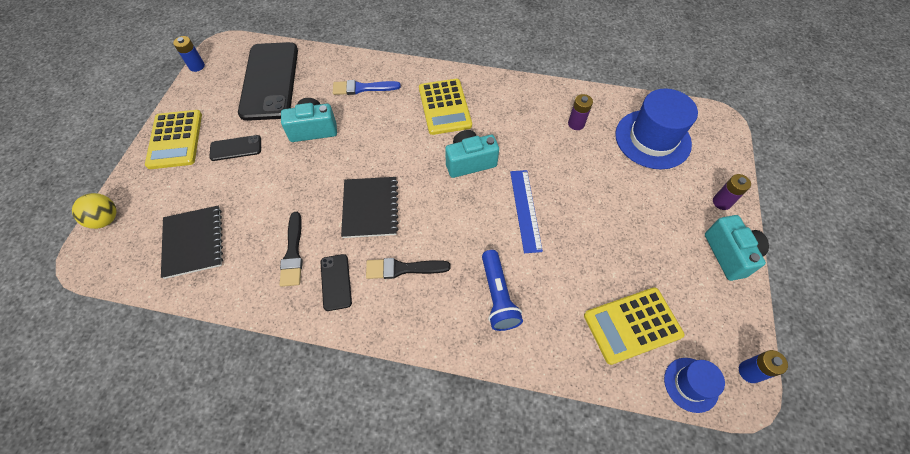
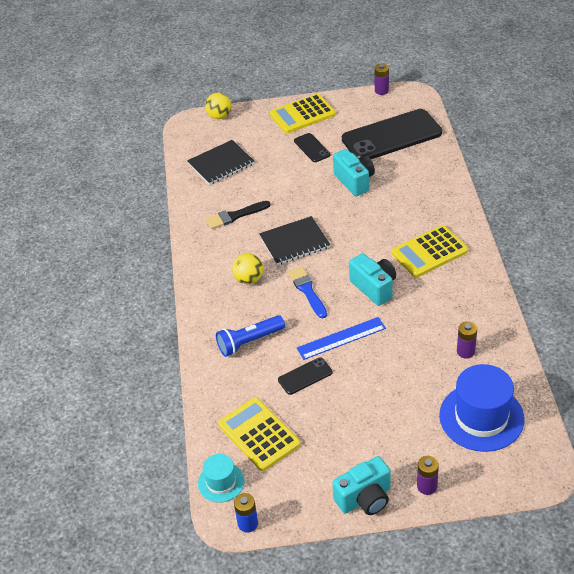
camera: 75 degrees right, 15 degrees down
blue battery [173,36,205,72] -> purple battery [374,64,389,95]
black phone [321,254,352,311] -> black phone moved to [278,357,332,395]
blue brush [333,80,401,95] -> blue brush moved to [288,267,327,318]
black brush [366,258,451,279] -> yellow ball [232,253,263,284]
blue hat [664,358,725,413] -> turquoise hat [198,454,245,503]

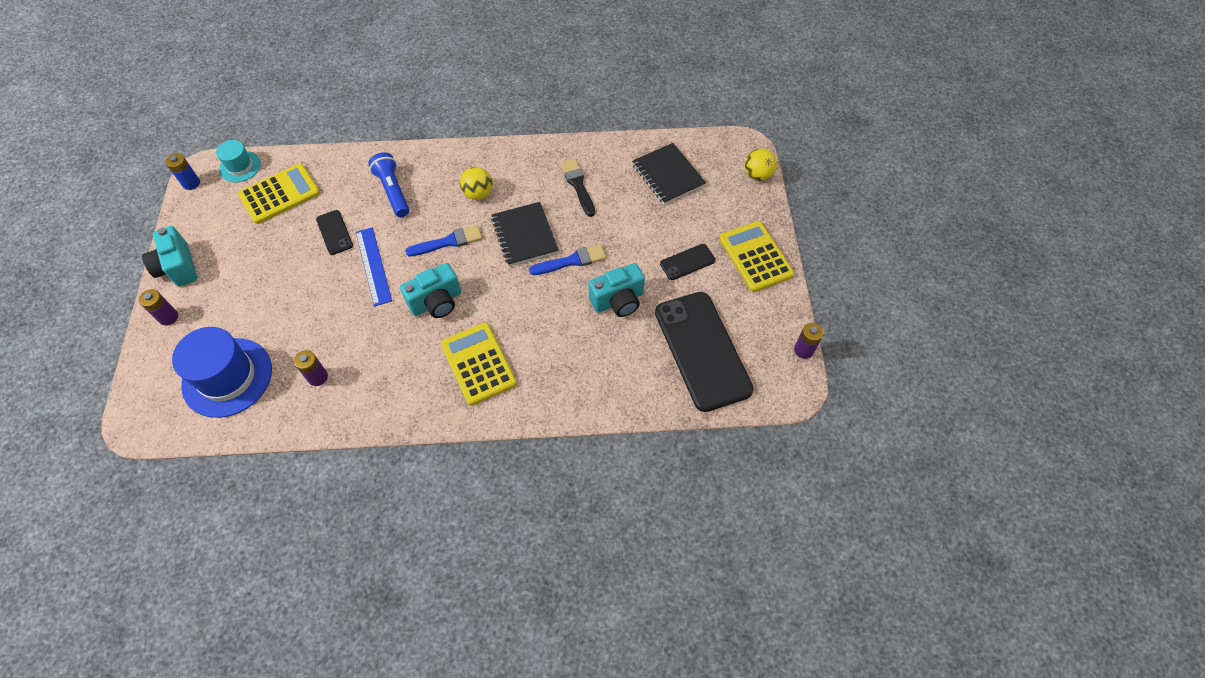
camera: 90 degrees right, 15 degrees up
none -> blue brush [529,244,606,275]

